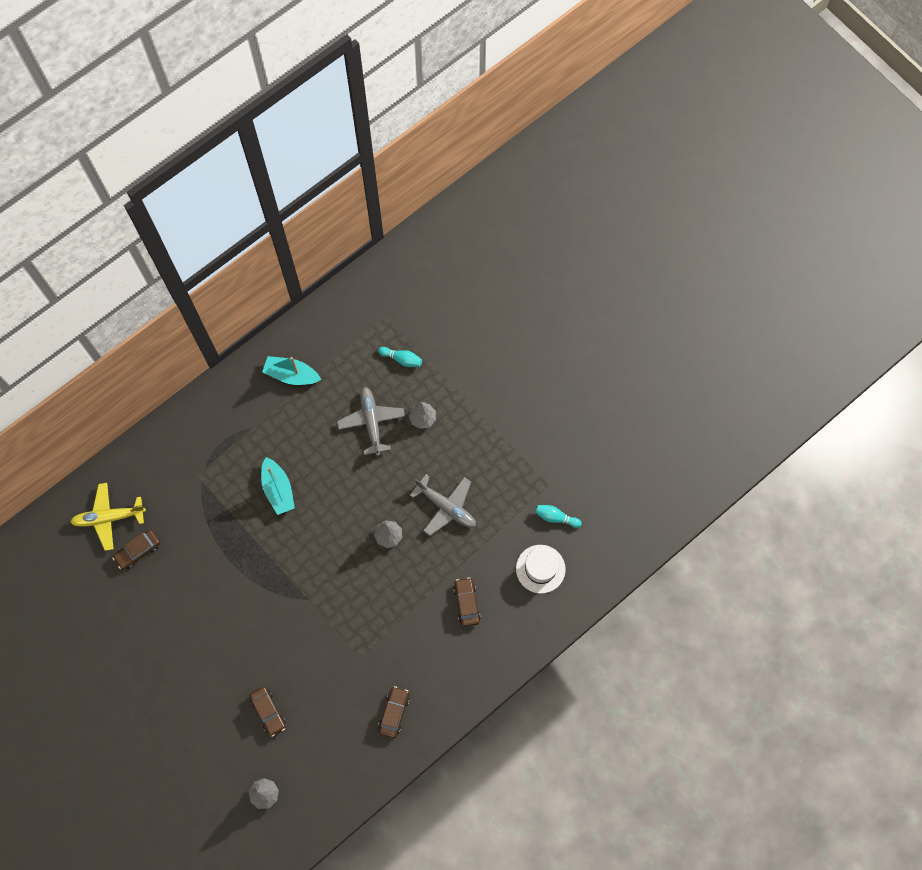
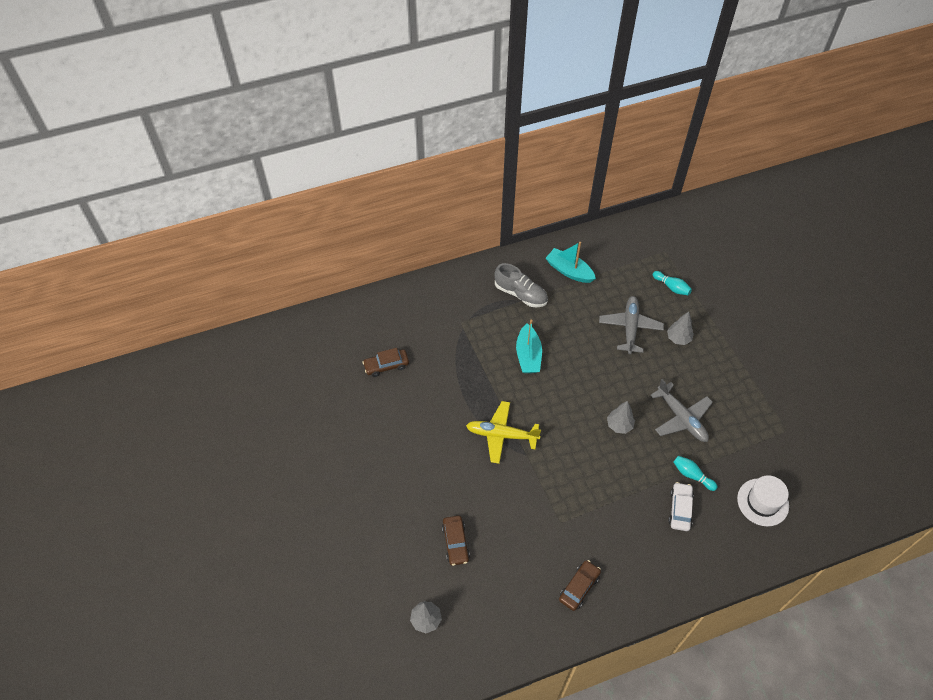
camera: 20 degrees right, 15 degrees down
yellow plane [70,483,146,551] -> yellow plane moved to [466,401,541,464]
brown car [454,577,480,627] -> white car [669,482,694,531]
turquoise bowling pin [535,505,582,528] -> turquoise bowling pin moved to [674,456,717,491]
none -> grey shoe [494,263,548,307]

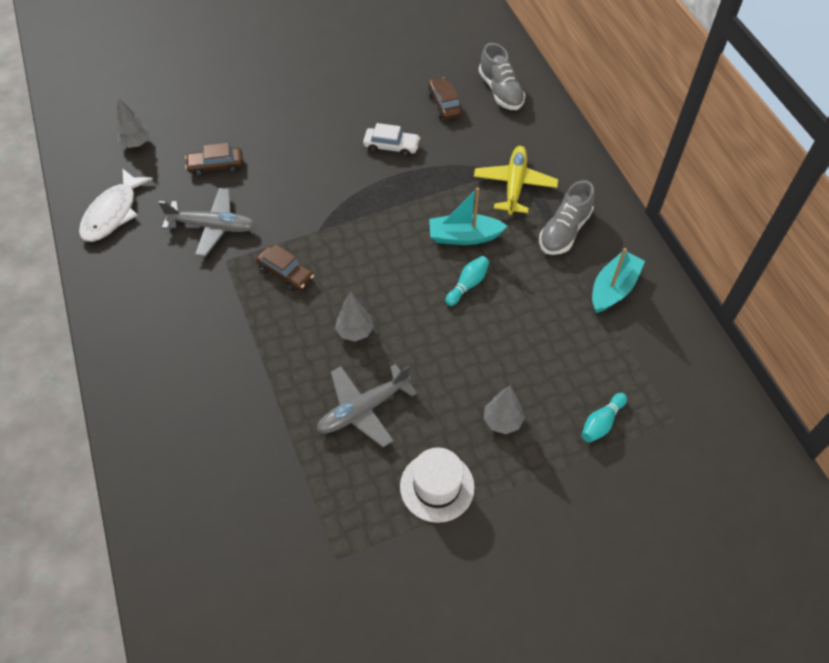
camera: 90 degrees right, 0 degrees up
yellow plane [466,401,541,464] -> yellow plane moved to [474,146,558,215]
brown car [559,560,601,611] -> brown car moved to [256,244,314,291]
grey plane [599,296,664,354] -> grey plane moved to [159,188,256,257]
white car [669,482,694,531] -> white car moved to [363,123,420,157]
turquoise bowling pin [674,456,717,491] -> turquoise bowling pin moved to [445,256,489,306]
white hat [737,475,789,526] -> white hat moved to [400,447,475,523]
none -> white fish [79,168,153,242]
none -> grey shoe [479,43,525,110]

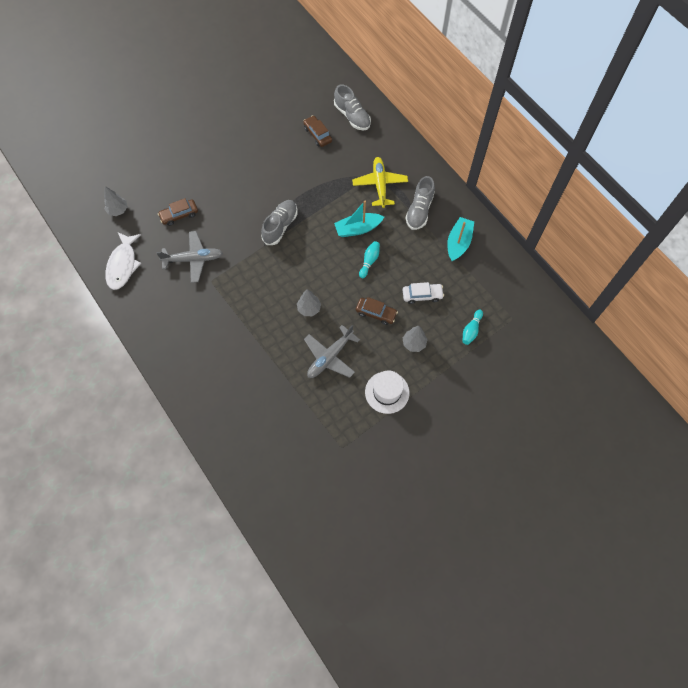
camera: 15 degrees left, 10 degrees up
brown car [256,244,314,291] -> brown car moved to [356,297,398,325]
white car [363,123,420,157] -> white car moved to [403,282,444,304]
none -> grey shoe [261,200,298,245]

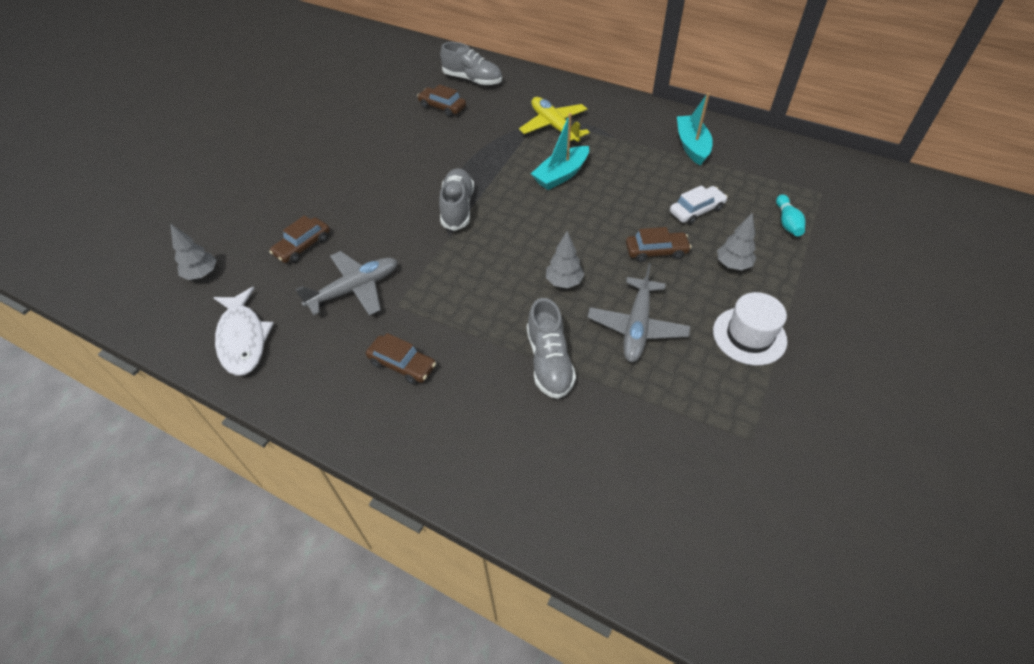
camera: 25 degrees left, 15 degrees down
turquoise bowling pin [359,241,380,278] -> none
grey shoe [405,176,435,230] -> grey shoe moved to [527,298,576,399]
none -> brown car [366,333,436,385]

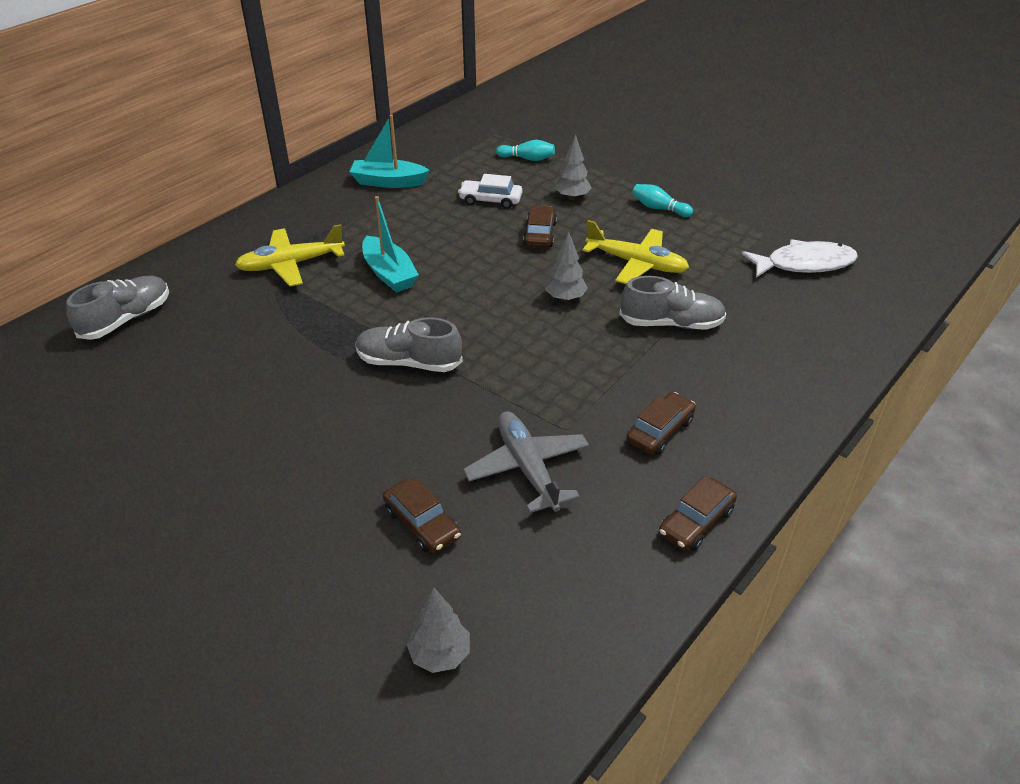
camera: 80 degrees left, 10 degrees down
white fish [214,287,274,376] -> white fish moved to [742,239,858,278]
brown car [417,84,466,117] -> brown car moved to [659,476,737,551]
grey plane [587,264,690,362] -> yellow plane [582,220,689,284]
white car [670,185,728,225] -> white car turned 60 degrees counterclockwise [458,174,522,209]
white hat [713,292,787,366] -> turquoise bowling pin [632,184,693,217]

